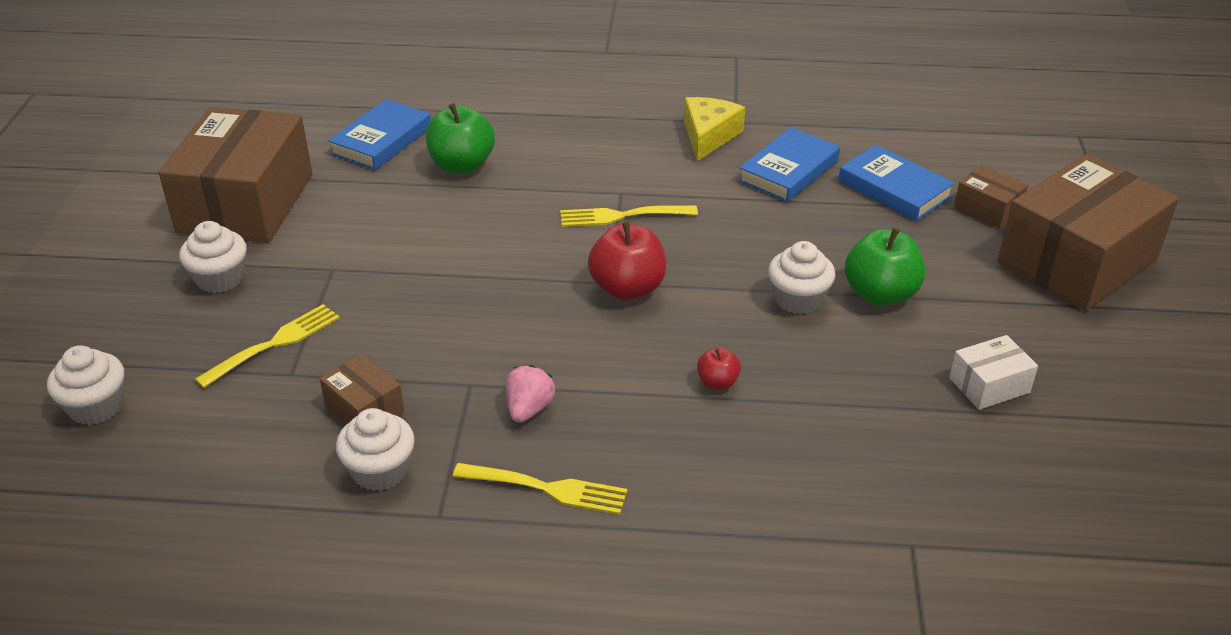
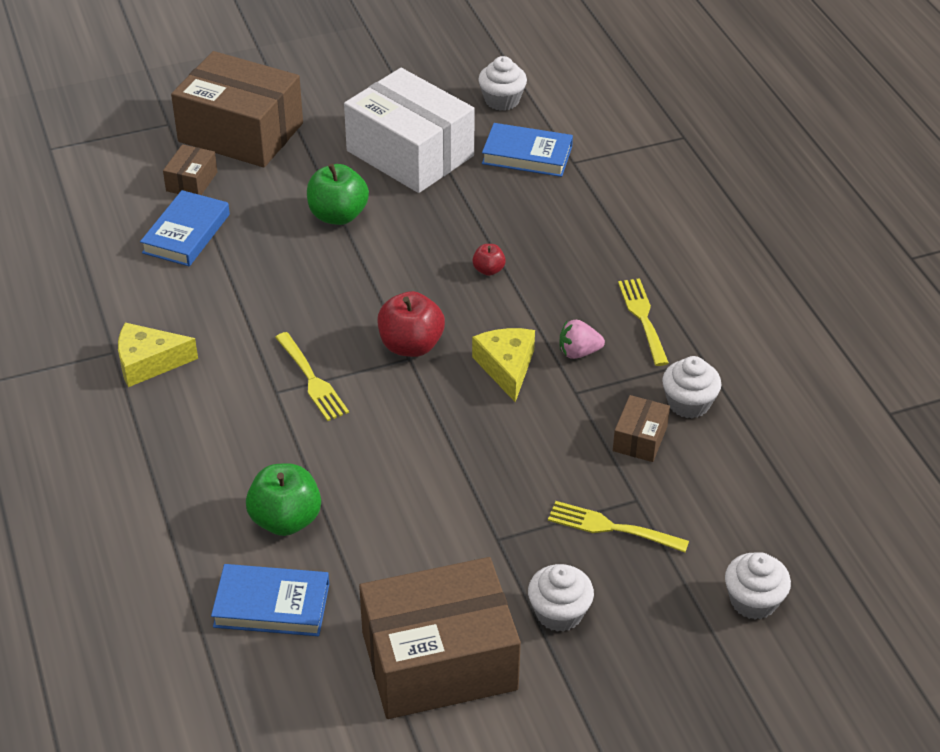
camera: 115 degrees left, 5 degrees up
blue book [738,127,840,202] -> blue book moved to [482,123,573,177]
white cupcake [768,241,835,315] -> white cupcake moved to [478,56,527,111]
white box [949,335,1038,410] -> white box [344,68,475,193], size x2.30
none -> yellow cheese [472,328,535,402]

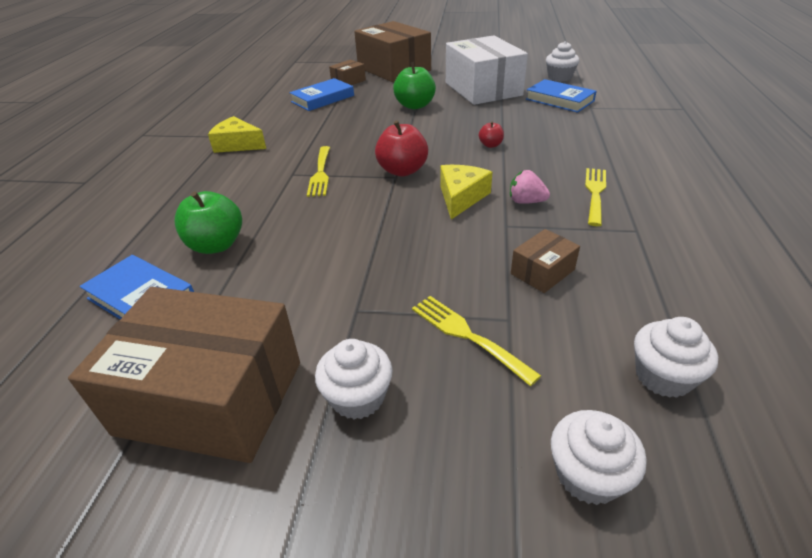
camera: 30 degrees right, 5 degrees down
white cupcake [662,356,722,418] -> white cupcake moved to [634,317,718,398]

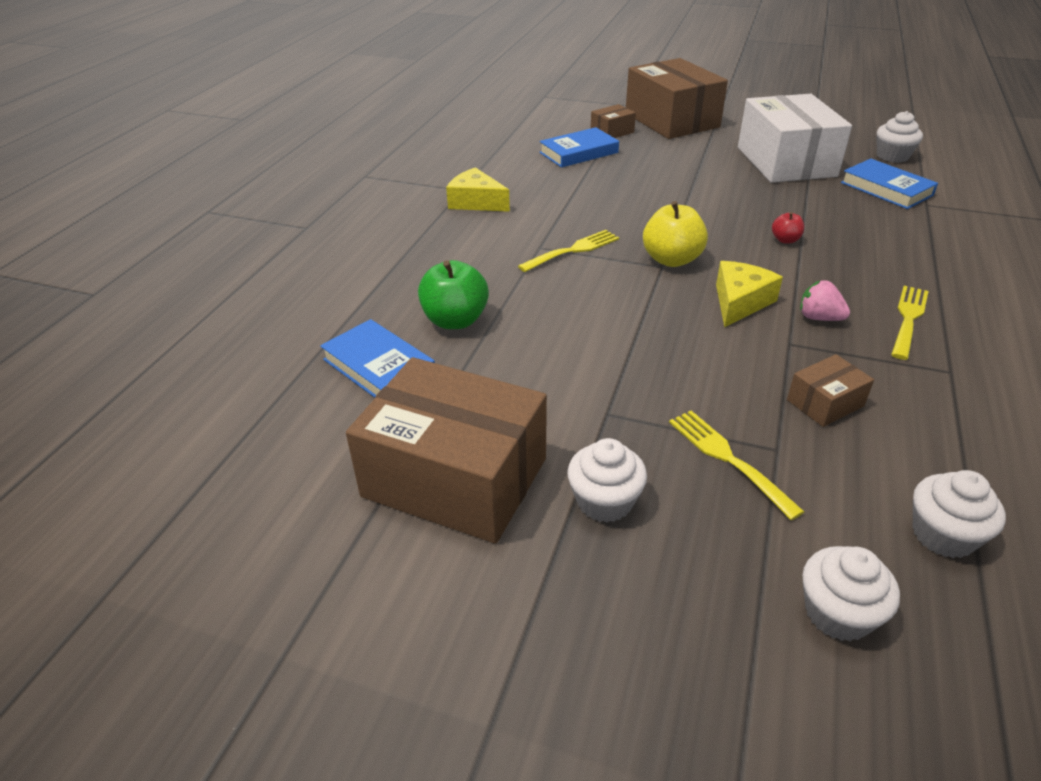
camera: 10 degrees right, 0 degrees up
yellow fork [307,146,330,197] -> yellow fork turned 135 degrees counterclockwise [518,230,619,272]
red apple [375,120,428,177] -> yellow apple [643,201,708,267]
green apple [393,62,436,109] -> none

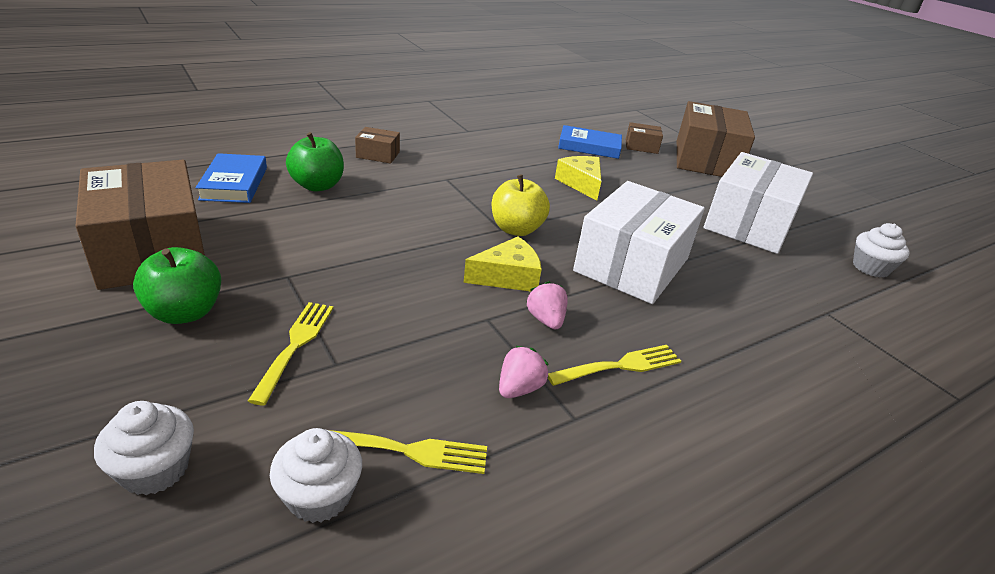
camera: 35 degrees right, 5 degrees down
yellow cheese [446,167,510,212] -> yellow cheese moved to [555,156,601,201]
yellow fork [518,230,619,272] -> yellow fork moved to [329,430,487,474]
white cupcake [567,438,647,523] -> green apple [133,247,221,324]
red apple [772,212,805,244] -> white box [573,181,705,304]
brown box [787,354,874,427] -> brown box moved to [355,127,400,163]
blue book [841,159,938,209] -> none
none -> pink strawberry [499,345,549,398]

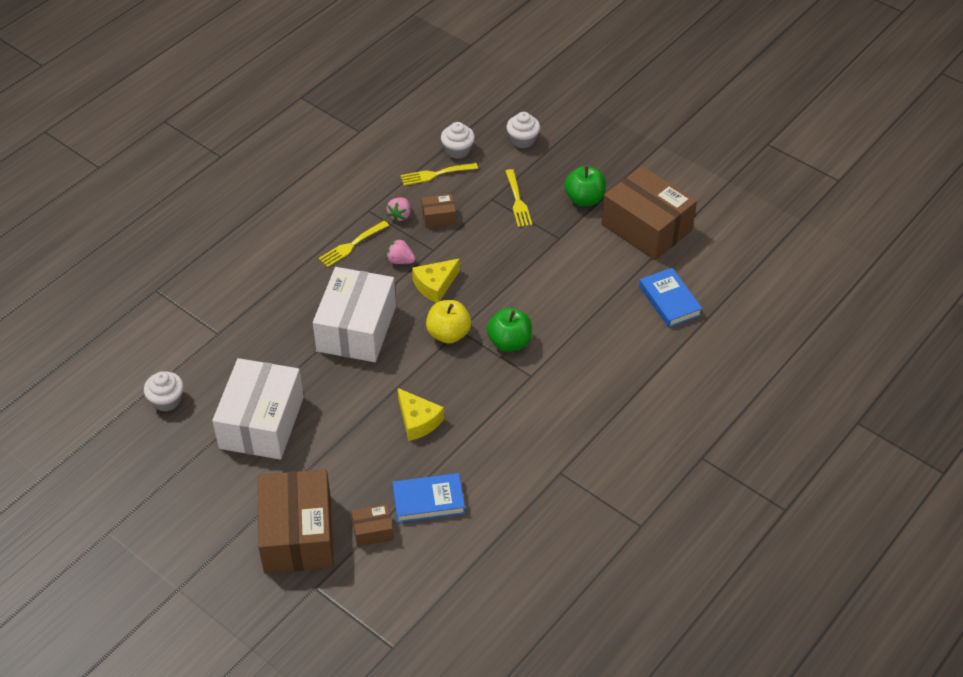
camera: 165 degrees right, 15 degrees up
green apple [286,132,344,192] -> green apple moved to [487,308,532,352]
brown box [355,127,400,163] -> brown box moved to [421,194,456,228]
pink strawberry [526,281,568,329] -> pink strawberry turned 150 degrees clockwise [386,239,416,264]

